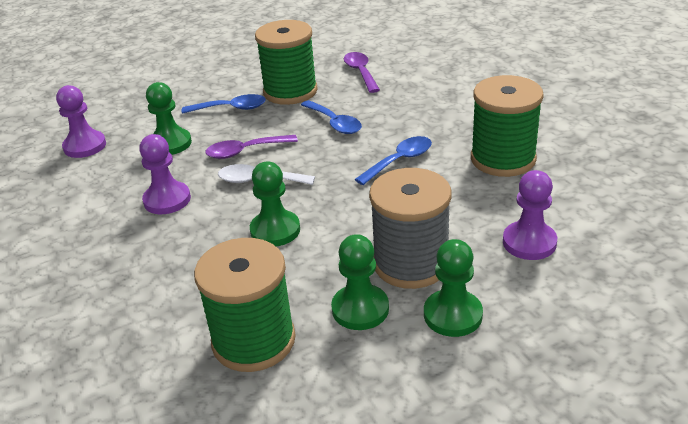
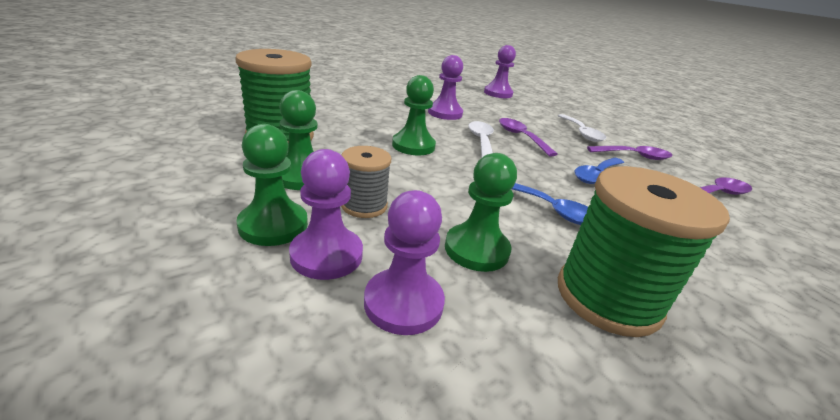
camera: 75 degrees right, 5 degrees down
green pawn [146,82,192,155] -> green pawn moved to [445,153,517,272]
blue spoon [182,94,266,114] -> white spoon [558,114,606,142]
green spool [255,20,318,105] -> purple spoon [587,146,672,160]
grey spool [369,168,451,289] -> grey spool [341,146,391,218], size x0.56
none -> purple pawn [289,149,363,280]

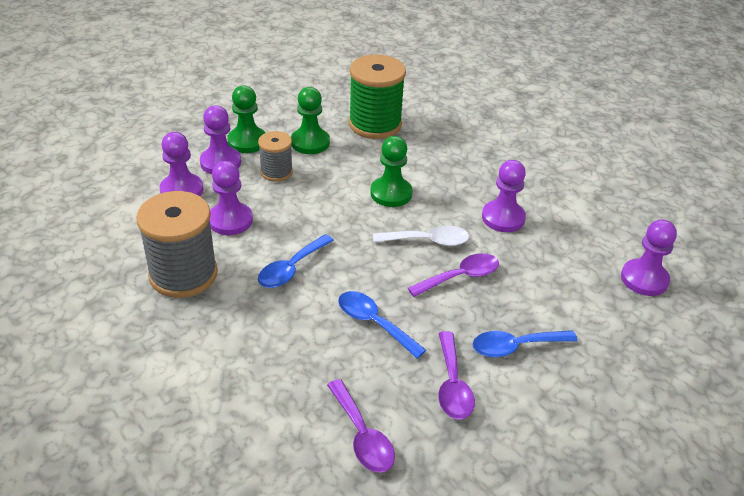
camera: 90 degrees right, 10 degrees up
green pawn [445,153,517,272] -> purple pawn [210,161,253,235]
white spoon [558,114,606,142] -> blue spoon [473,330,578,358]
green spool [558,166,730,337] -> grey spool [136,191,218,298]

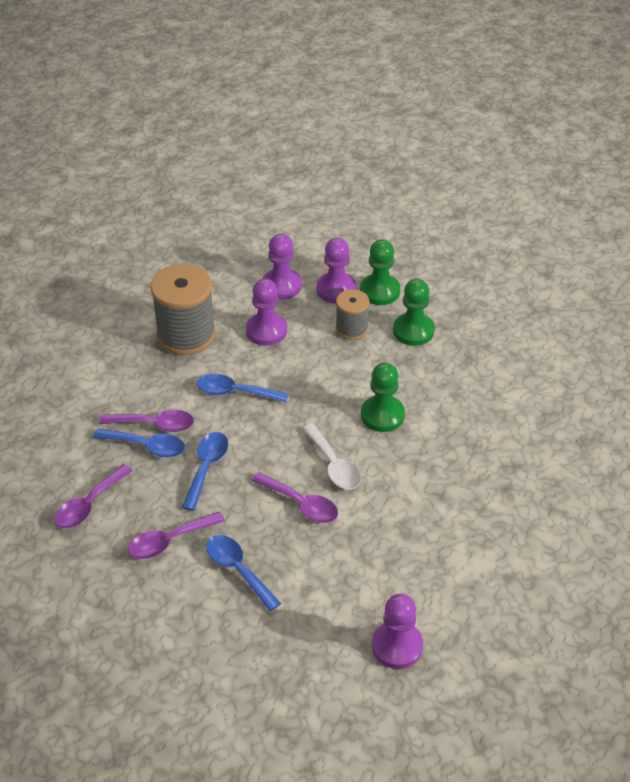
camera: 65 degrees right, 5 degrees up
green spool [349,55,406,139] -> none
purple pawn [482,160,526,232] -> none
none -> blue spoon [93,428,185,458]
none -> purple spoon [100,410,194,432]

